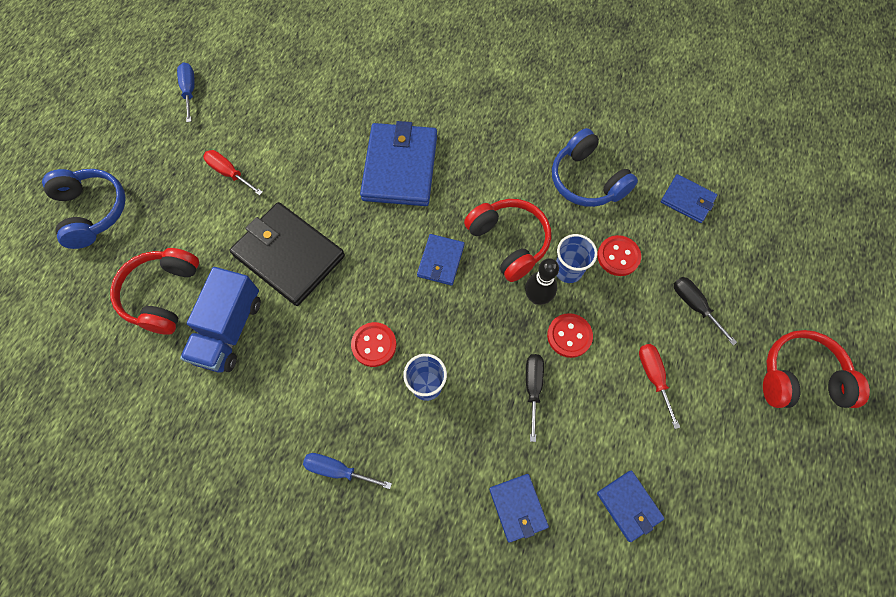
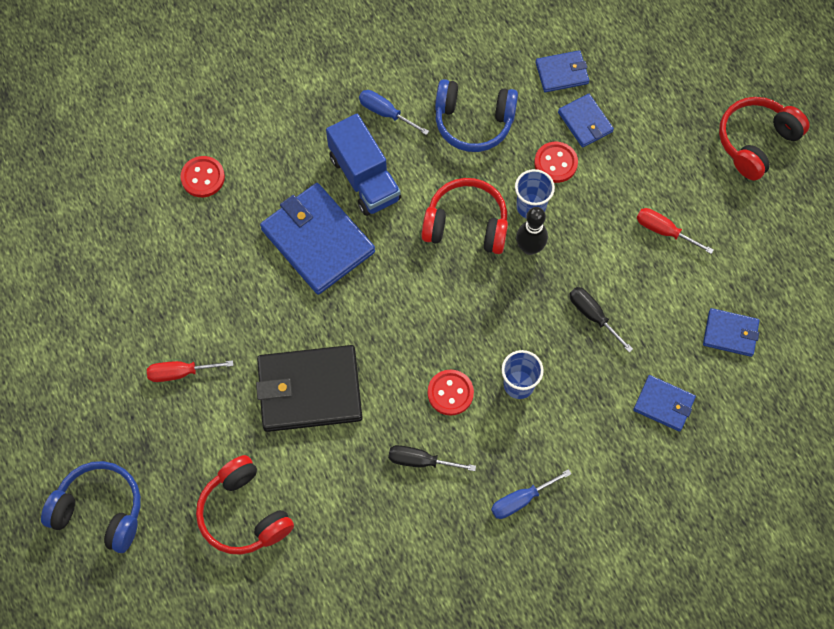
camera: 45 degrees left, 0 degrees up
blue screwdriver [177,62,195,122] -> blue screwdriver moved to [359,90,429,135]
blue truck [180,267,261,372] -> blue truck moved to [326,114,401,216]
blue wallet [417,234,465,285] -> blue wallet moved to [558,94,614,148]
red button [547,313,593,358] -> red button moved to [180,156,225,197]
black screwdriver [674,277,737,345] -> black screwdriver moved to [388,445,476,471]

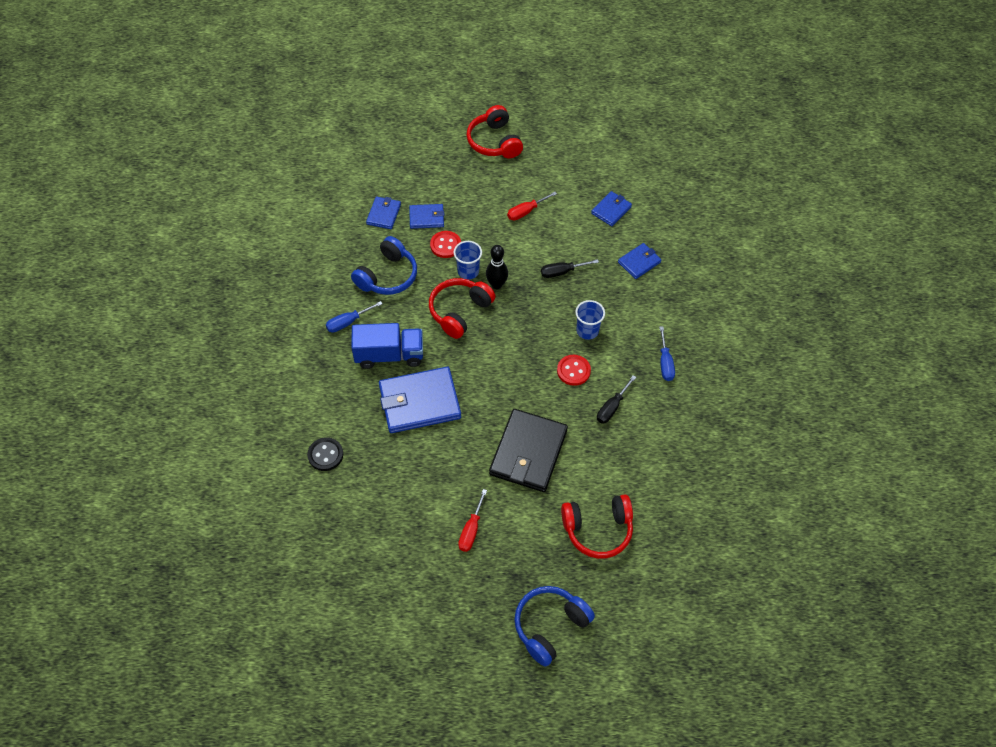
camera: 65 degrees left, 10 degrees down
red button [180,156,225,197] -> black button [307,437,343,471]

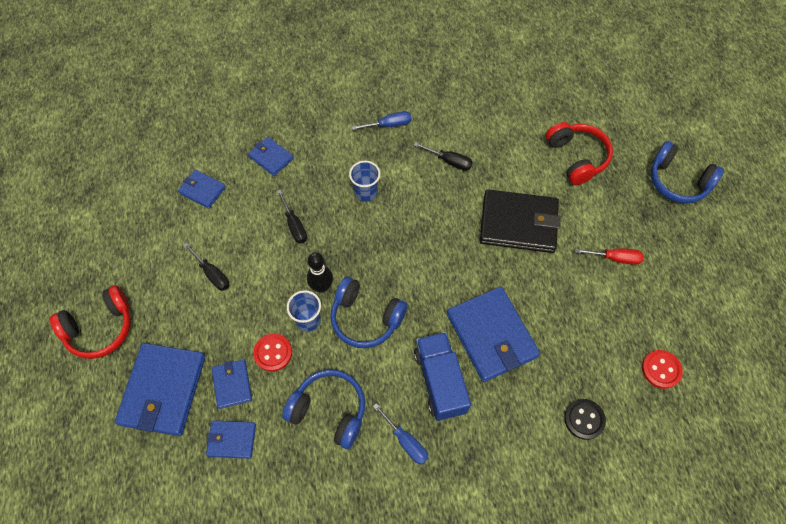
camera: 100 degrees left, 5 degrees up
red headphones [429,278,496,339] -> blue headphones [330,277,407,348]
red screwdriver [507,192,557,221] -> black screwdriver [183,243,229,291]
red button [557,355,591,386] -> red button moved to [642,350,683,389]
none -> blue wallet [115,343,205,436]

